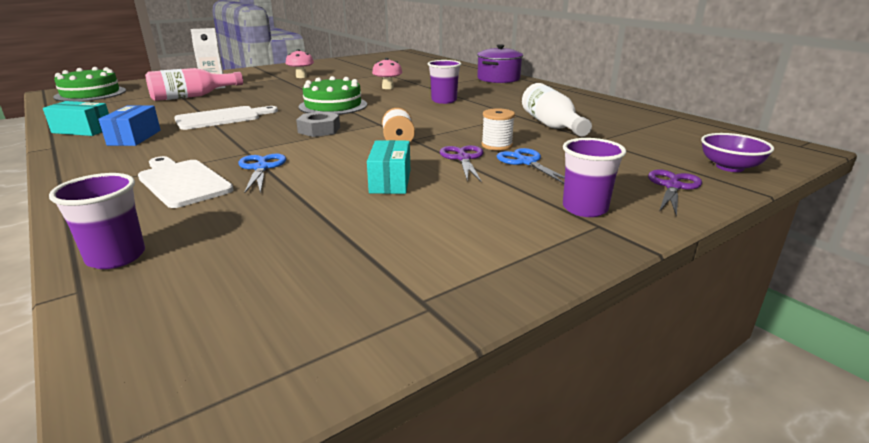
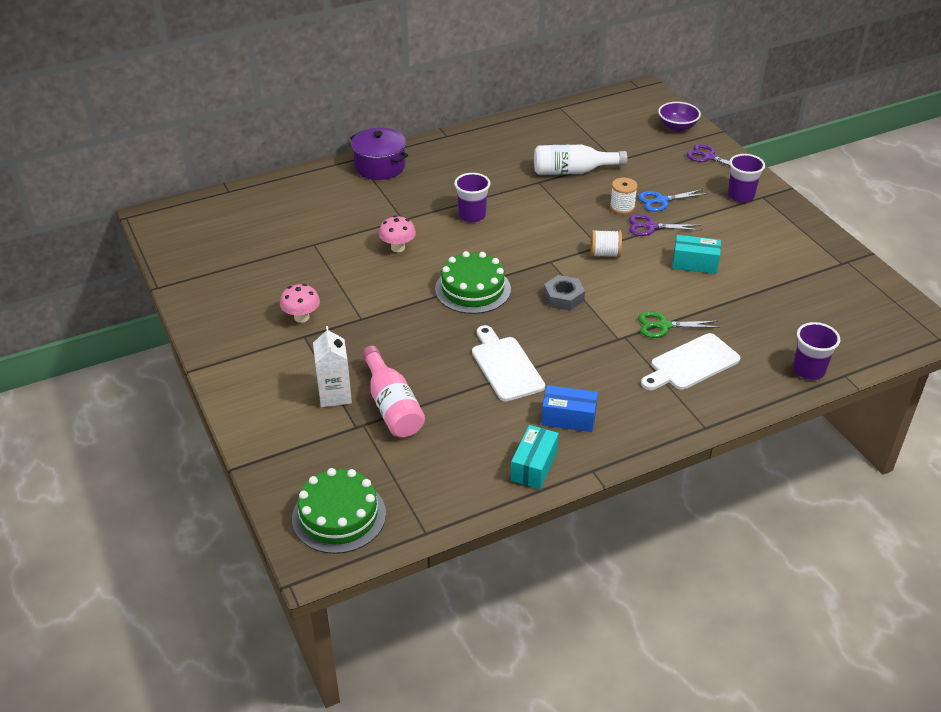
camera: 80 degrees left, 15 degrees up
blue scissors [238,153,286,194] -> green scissors [638,312,720,338]

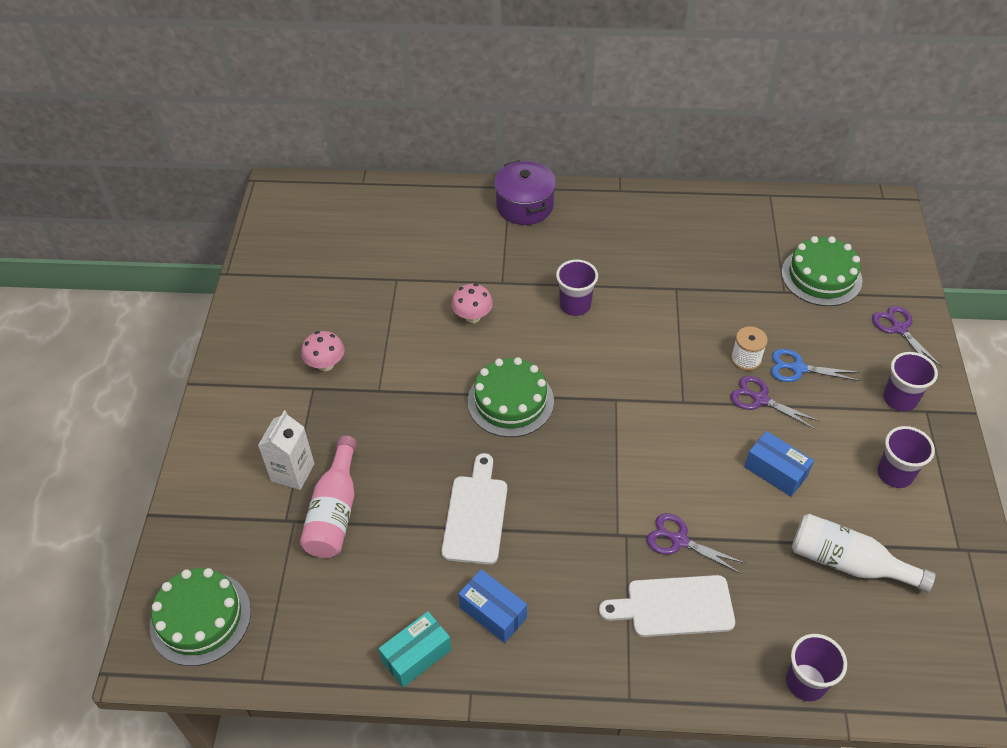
camera: 30 degrees right, 10 degrees up
white bottle [534,145,627,175] -> white bottle moved to [792,514,935,593]
grey nut [544,275,585,311] -> none
white spool [590,230,622,257] -> none
green scissors [638,312,720,338] -> purple scissors [647,513,745,574]
purple bowl [658,102,701,132] -> none
turquoise box [672,235,721,274] -> blue box [744,431,814,497]
none -> green cake [781,236,863,306]
none -> purple cup [877,426,935,488]

